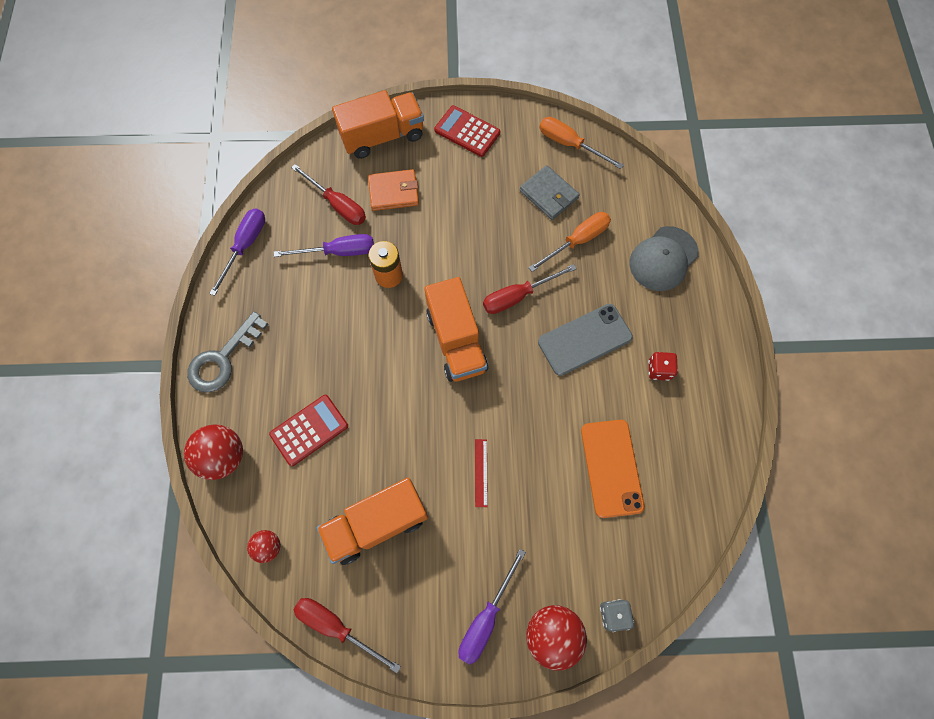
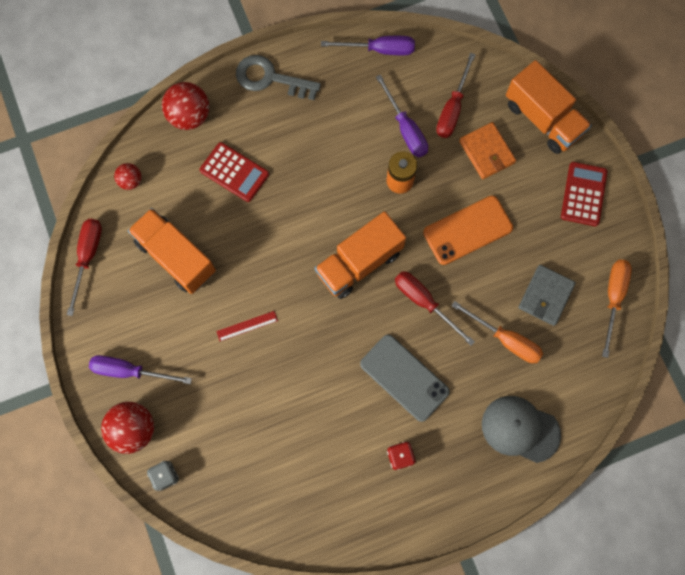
camera: 70 degrees right, 5 degrees up
orange phone [581,420,645,518] -> orange phone moved to [423,196,513,265]

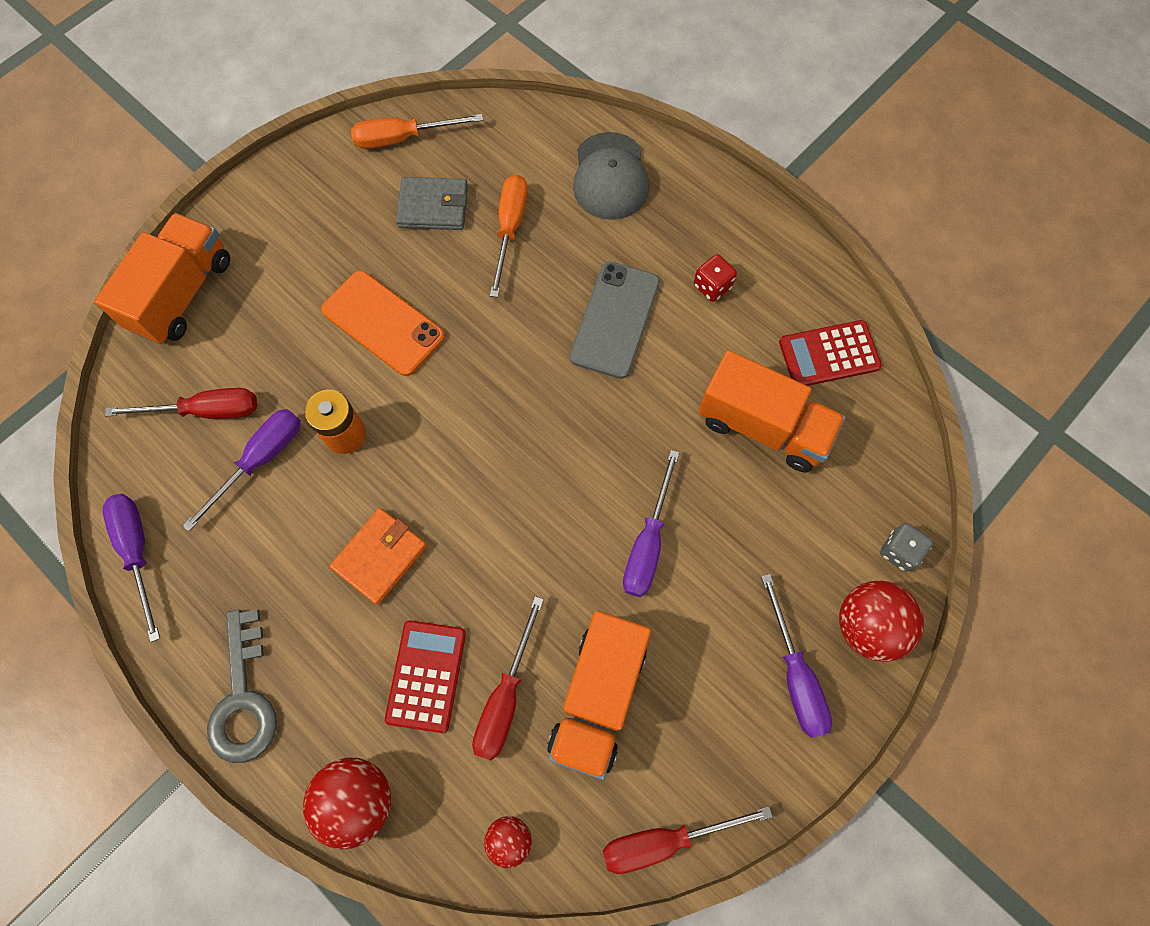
camera: 115 degrees left, 5 degrees down
red ruler [216,311,278,341] -> purple screwdriver [623,450,680,597]
orange truck [315,211,406,299] -> orange truck moved to [698,350,846,472]
red screwdriver [395,271,475,346] -> red screwdriver moved to [472,596,544,760]
orange wallet [459,122,516,179] -> orange wallet moved to [330,508,427,605]
red calculator [561,162,608,226] -> red calculator moved to [779,320,882,386]

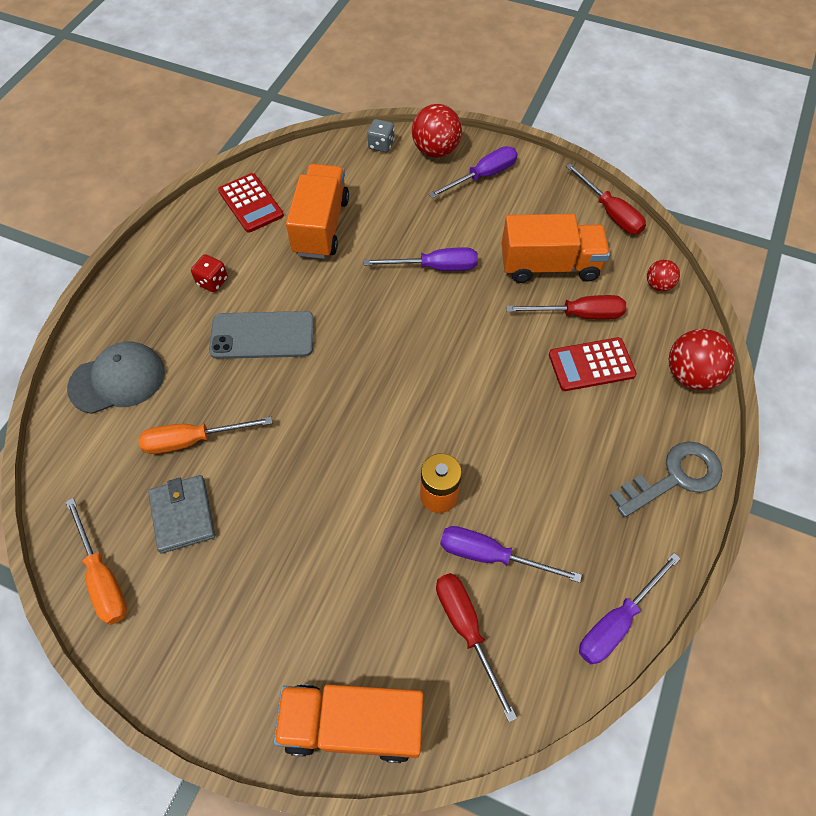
camera: 110 degrees left, 10 degrees down
orange phone [321,271,445,376] -> none
orange wallet [330,508,427,605] -> none

